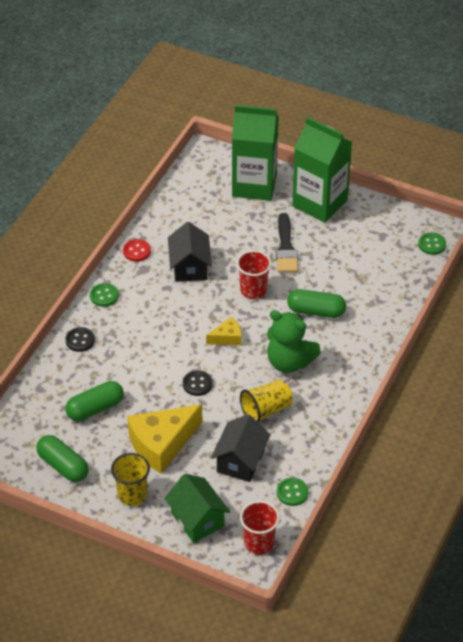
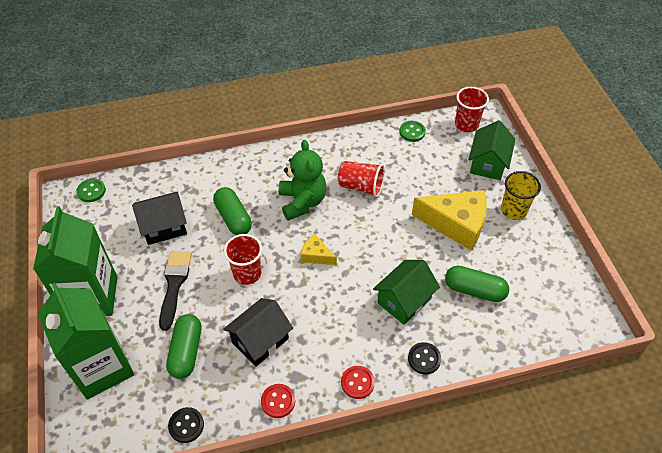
camera: 130 degrees left, 5 degrees up
green capsule [36,435,89,482] -> green capsule moved to [166,314,201,379]
green button [90,283,119,307] -> red button [341,366,375,399]
black button [183,370,213,396] -> black button moved to [168,407,204,443]
black house [211,414,270,482] -> black house moved to [132,192,187,245]
yellow cup [240,380,293,423] -> red cup [338,161,385,197]
black brush [276,213,298,273] -> black brush turned 45 degrees counterclockwise [159,251,192,331]
none -> green house [373,260,440,325]

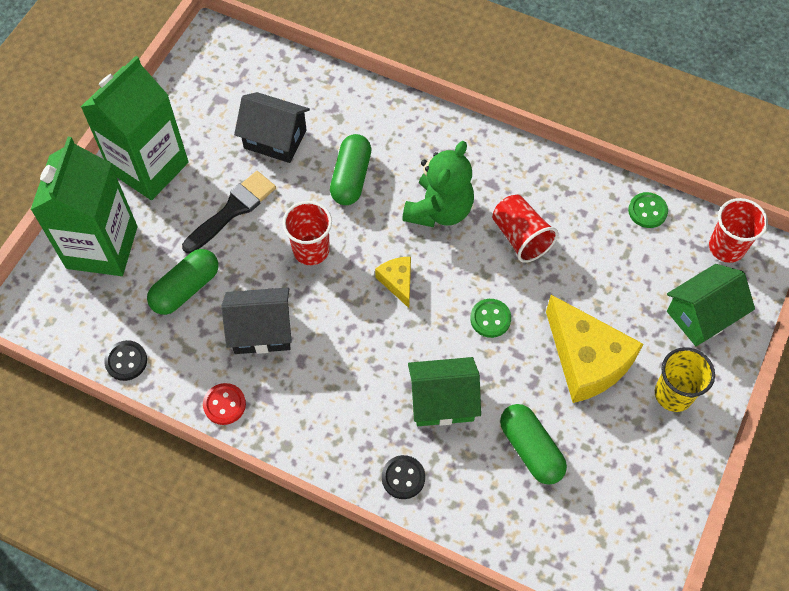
camera: 40 degrees right, 10 degrees up
green button [76,179,106,202] -> green button moved to [470,299,511,338]
red button [341,366,375,399] -> none

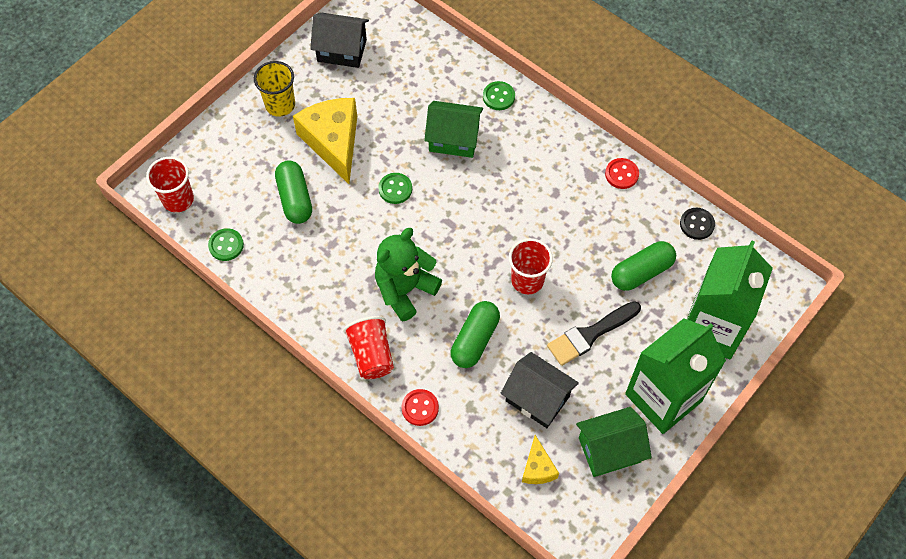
camera: 165 degrees left, 0 degrees up
black house [221,288,292,354] -> black house moved to [310,13,369,68]
yellow cheese [375,257,411,308] -> yellow cheese moved to [522,435,559,484]
black button [382,455,425,499] -> green button [483,81,515,110]
red cup [492,195,558,263] -> red cup moved to [343,316,394,379]
green capsule [500,404,567,485] -> green capsule moved to [275,160,312,224]
green house [667,264,755,346] -> green house moved to [576,407,652,477]
none -> red button [401,389,439,426]

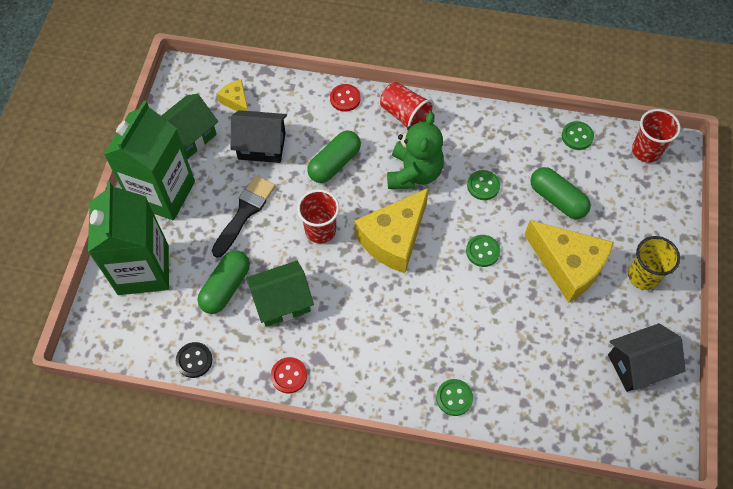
camera: 150 degrees right, 0 degrees up
green house [424,101,483,158] -> green house moved to [246,261,314,327]
green capsule [451,301,500,368] -> green capsule turned 45 degrees clockwise [307,131,361,183]
none -> yellow cheese [354,188,429,273]
none -> green button [467,170,500,200]

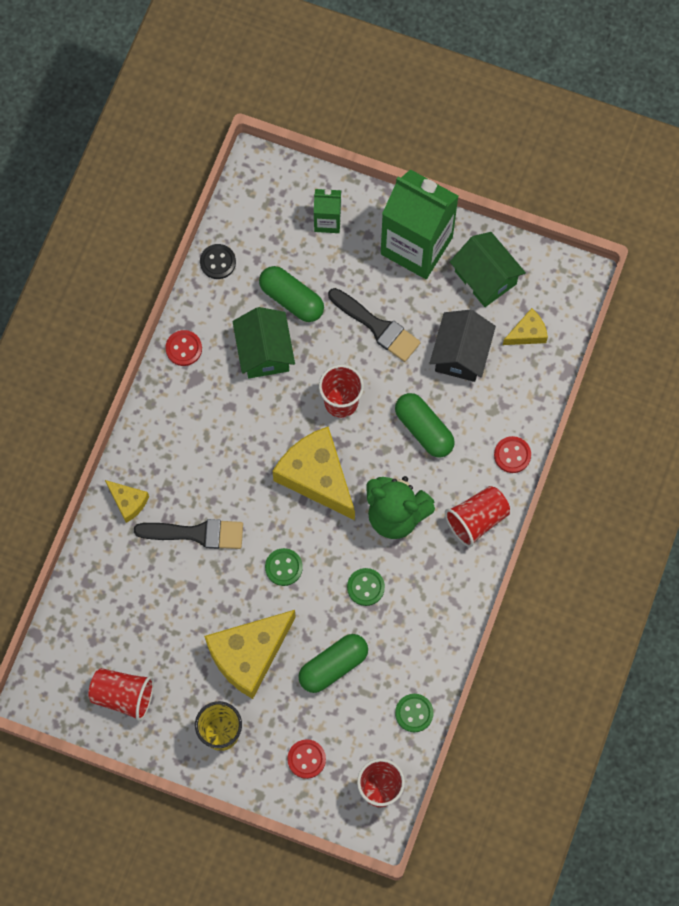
camera: 100 degrees right, 10 degrees up
green carton [88,181,169,295] -> green carton [314,189,341,233], size x0.48
green button [436,379,473,416] -> yellow cheese [105,480,149,523]
black house [608,323,686,392] -> red cup [88,668,154,721]
none -> black brush [134,519,243,549]
none -> red button [287,739,326,779]

